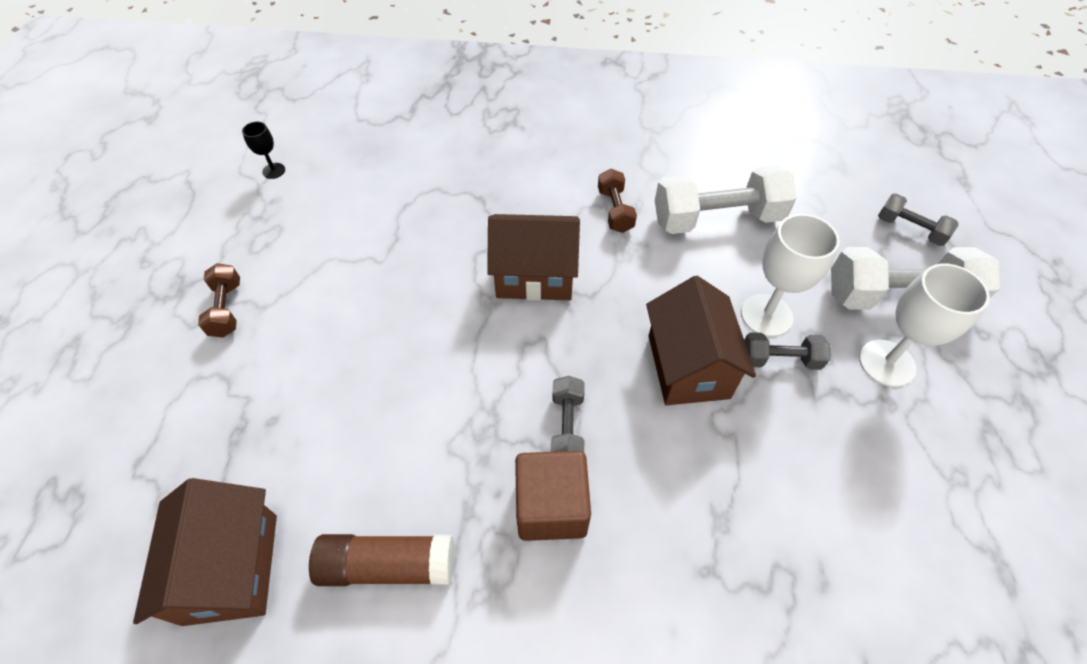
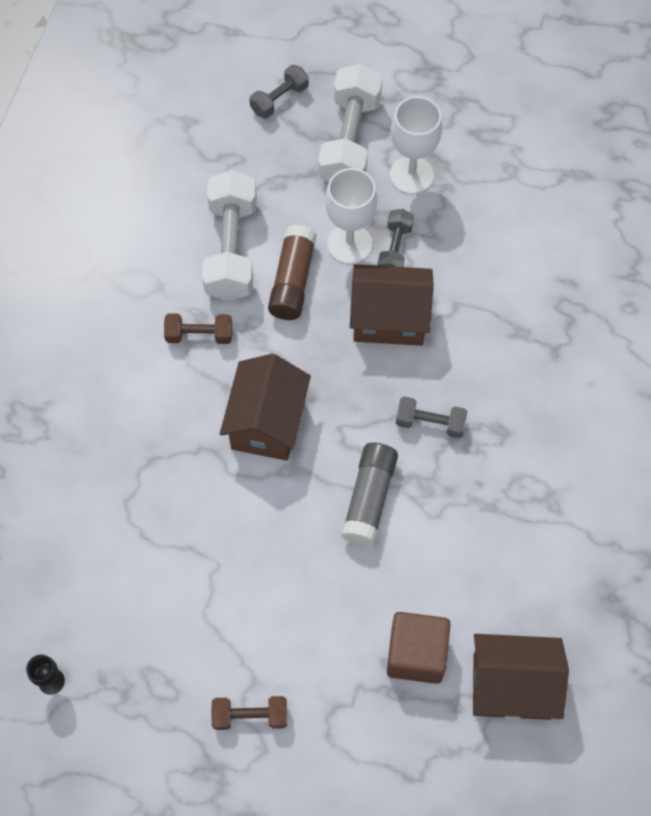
camera: 80 degrees left, 10 degrees up
brown glue stick [309,534,454,586] -> brown glue stick moved to [268,225,317,320]
brown cube [515,451,591,541] -> brown cube moved to [387,612,451,684]
none -> grey glue stick [341,443,398,546]

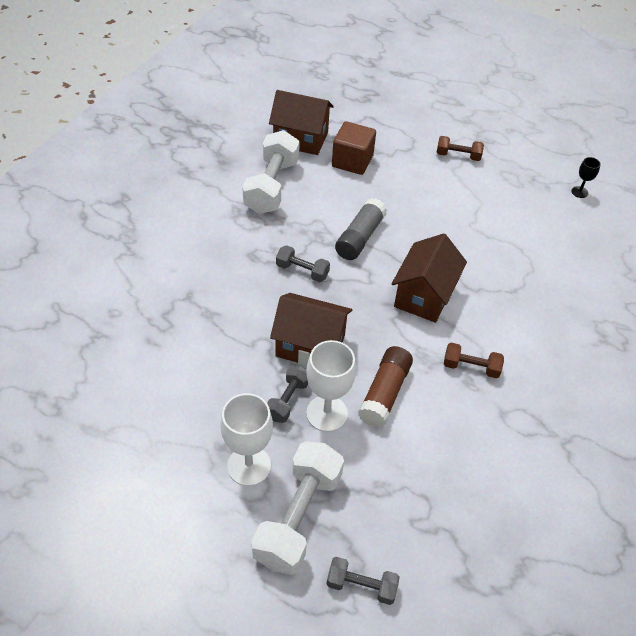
camera: 170 degrees left, 15 degrees down
white dumbbell [202,170,257,301] -> white dumbbell moved to [242,130,300,214]
grey dumbbell [250,65,309,119] -> grey dumbbell turned 45 degrees clockwise [326,557,400,605]

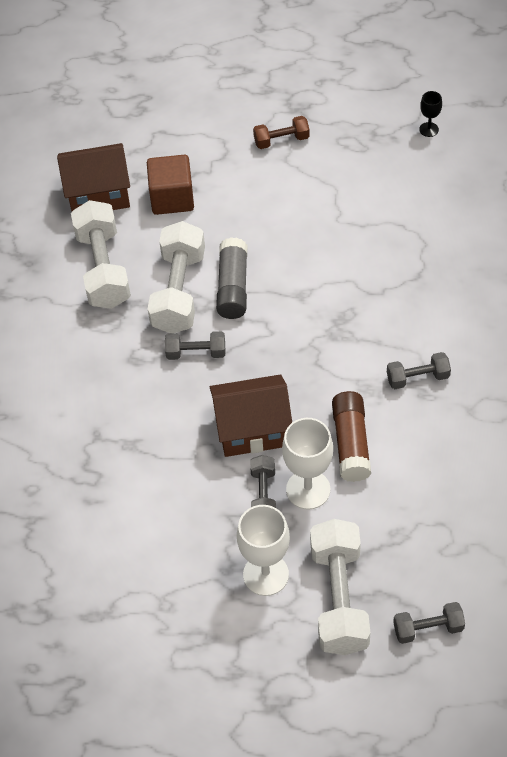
camera: 20 degrees left, 5 degrees up
brown house [391,233,467,323] -> none
brown dumbbell [444,343,504,378] -> grey dumbbell [387,352,451,389]
none -> white dumbbell [148,221,205,333]

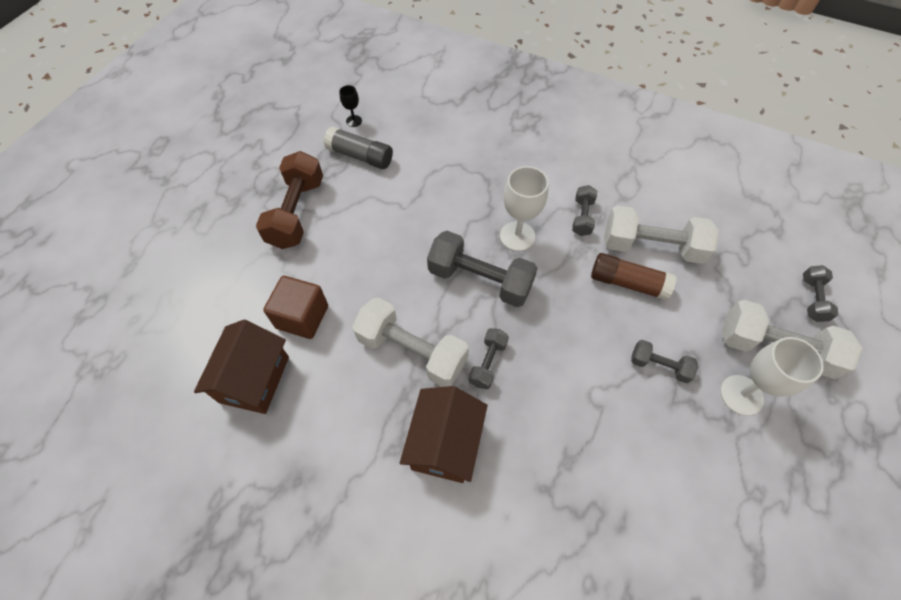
camera: 70 degrees left, 5 degrees up
white dumbbell [71,200,131,309] -> white dumbbell moved to [604,205,719,264]
brown house [210,374,292,457] -> brown house moved to [400,386,488,483]
grey glue stick [216,237,247,319] -> grey glue stick moved to [324,126,393,169]
brown dumbbell [253,116,310,149] -> brown dumbbell [256,151,323,249], size x1.90
white goblet [282,418,333,510] -> white goblet moved to [500,166,548,251]
none -> grey dumbbell [427,231,538,307]

